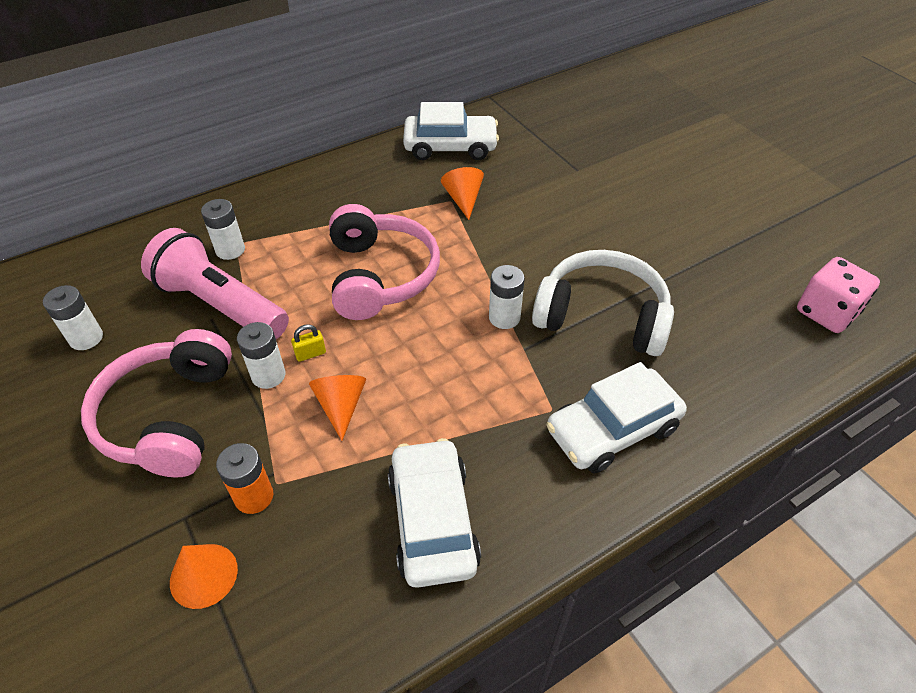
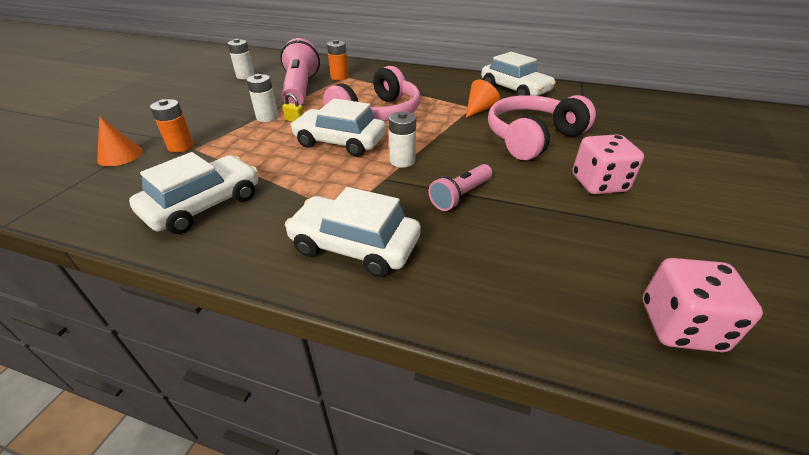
camera: 50 degrees right, 10 degrees down
pink headphones [81,329,232,477] -> pink headphones moved to [488,95,596,160]
white battery [201,199,245,260] -> orange battery [327,40,349,80]
orange cone [309,375,366,441] -> none
white headphones [532,250,674,356] -> pink flashlight [429,164,492,211]
none -> white car [290,98,386,157]
none -> pink dice [572,134,644,194]

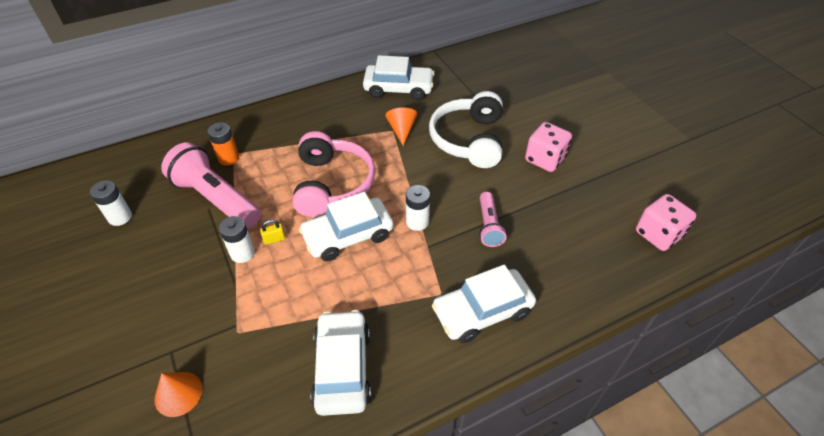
camera: 45 degrees left, 10 degrees up
orange battery [150,99,194,153] -> none
pink headphones [488,95,596,160] -> white headphones [429,91,503,168]

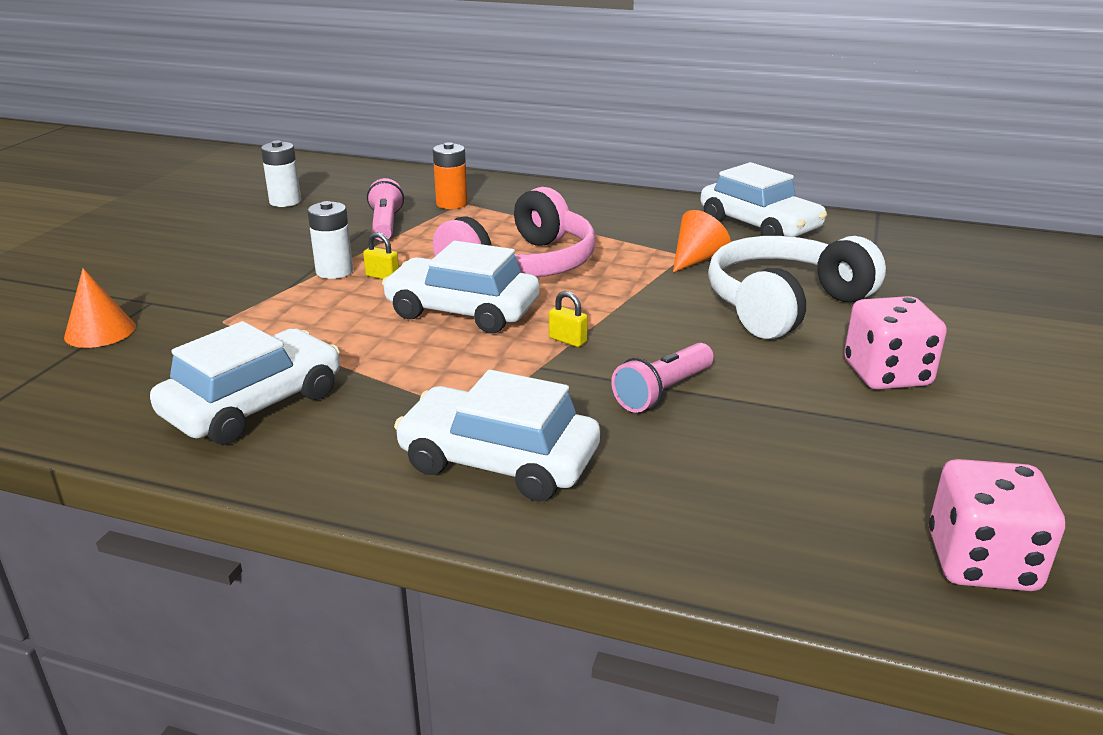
camera: 45 degrees right, 20 degrees down
pink flashlight [161,142,261,229] -> pink flashlight [367,178,404,241], size x0.55
white battery [406,185,430,231] -> yellow padlock [549,291,588,347]

